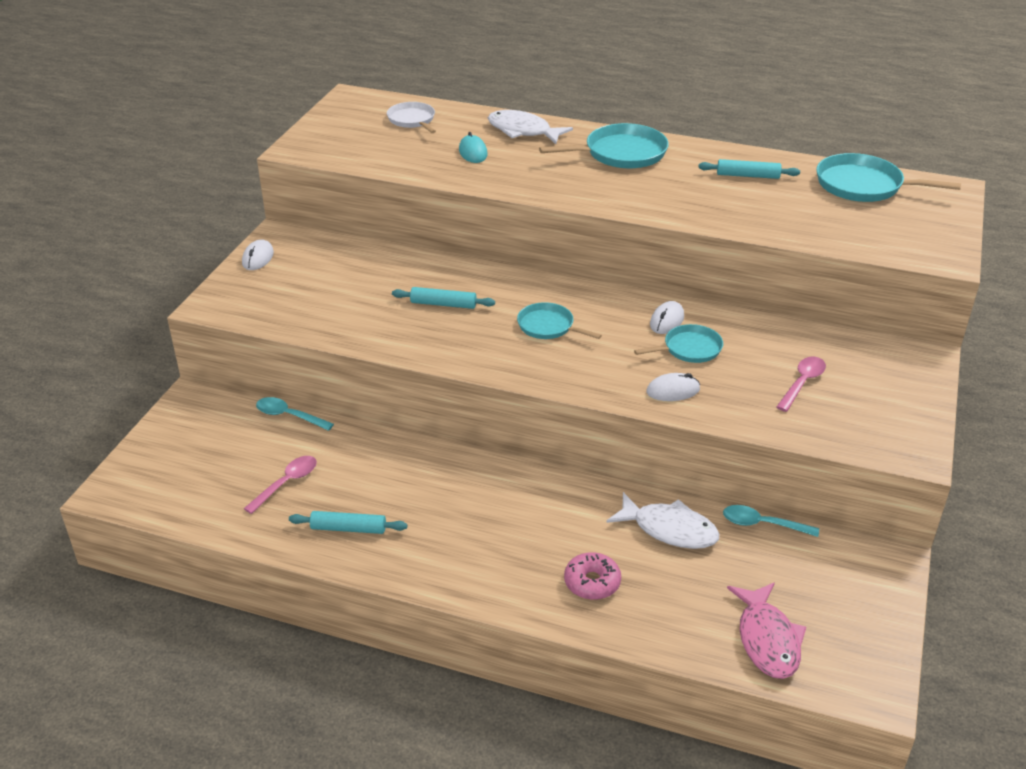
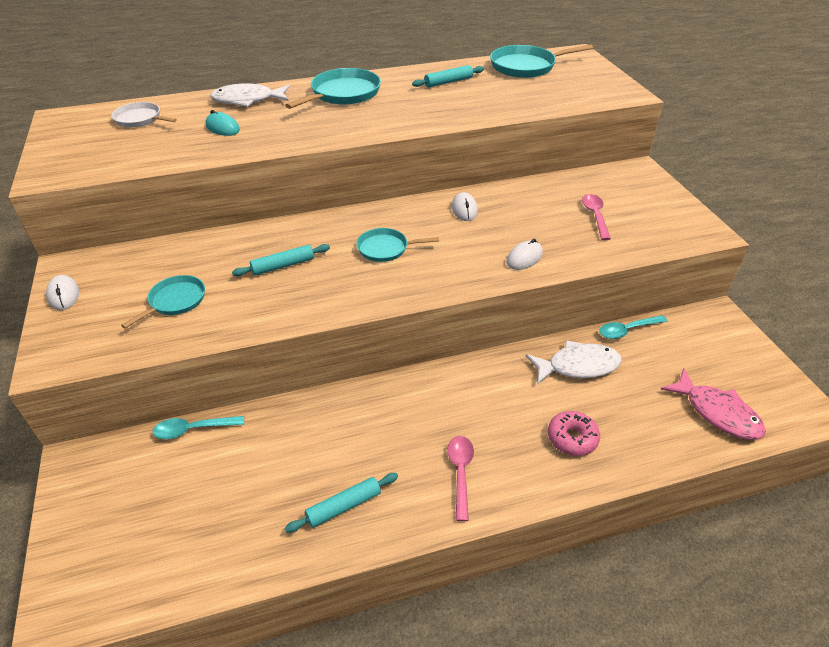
camera: 35 degrees left, 5 degrees up
pink spoon [244,456,317,514] -> pink spoon moved to [447,436,474,521]
turquoise pan [634,324,723,363] -> turquoise pan moved to [121,275,205,328]

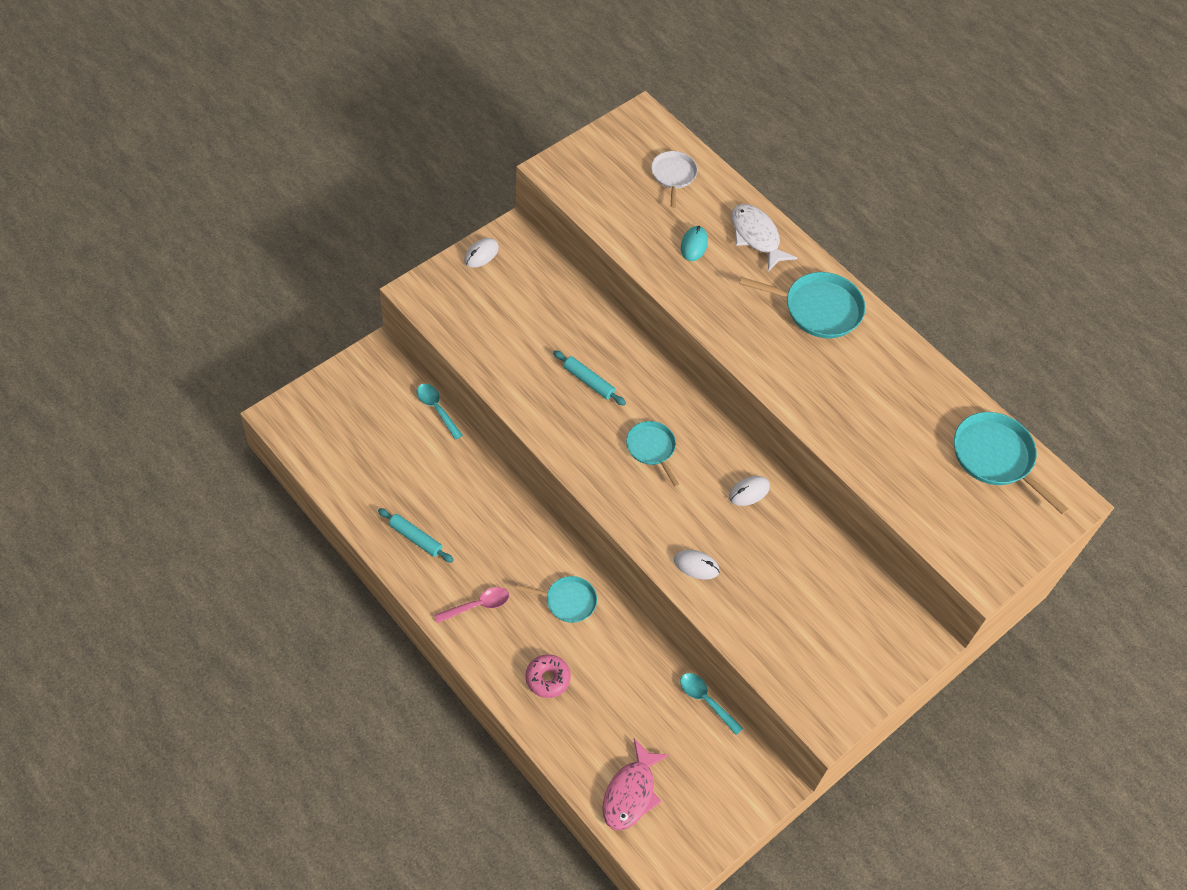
camera: 60 degrees right, 15 degrees up
turquoise pan [121,275,205,328] -> turquoise pan moved to [516,576,597,623]
turquoise rolling pin [412,65,484,87] -> none
white fish [526,340,622,385] -> none
pink spoon [582,194,611,240] -> none

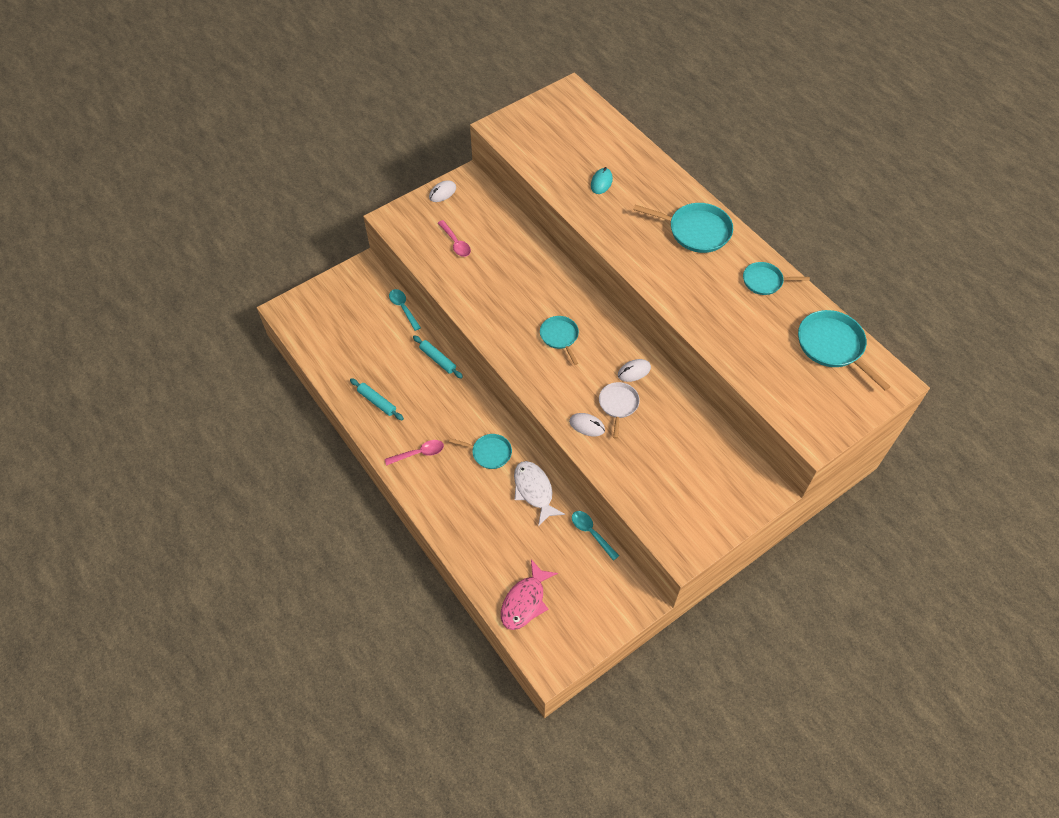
camera: 10 degrees right, 0 degrees up
pink donut [525,654,571,698] -> none
turquoise rolling pin [553,350,626,406] -> turquoise rolling pin moved to [413,335,463,379]
white pan [651,151,698,208] -> white pan moved to [599,382,640,439]
white fish [732,204,797,271] -> white fish moved to [514,461,565,526]
none -> pink spoon [438,220,471,257]
none -> turquoise pan [743,262,810,295]

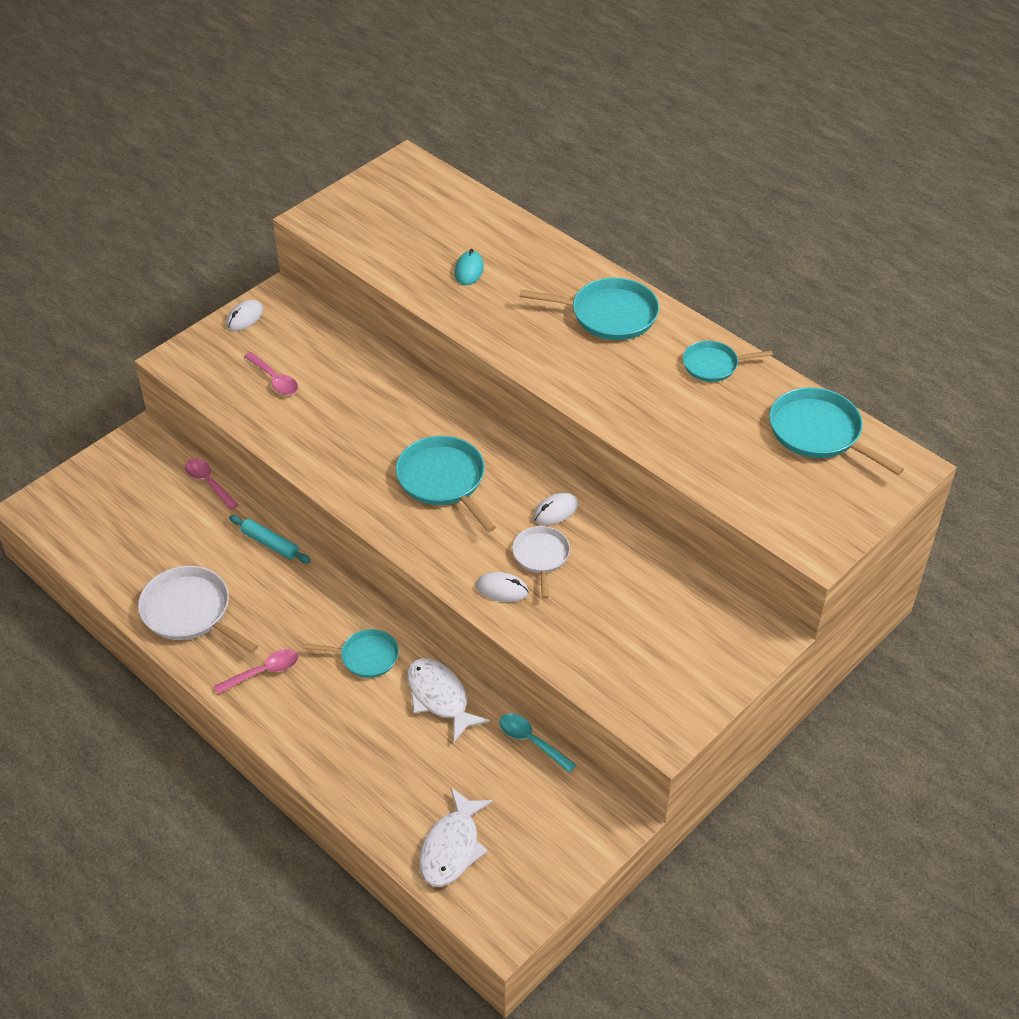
camera: 10 degrees left, 10 degrees down
turquoise rolling pin [350,378,404,420] -> white pan [138,566,258,653]
turquoise spoon [389,289,421,331] -> pink spoon [185,458,239,510]
pink fish [501,559,558,630] -> white fish [419,788,493,887]
turquoise pan [540,316,579,365] -> turquoise pan [396,436,496,532], size x1.60

